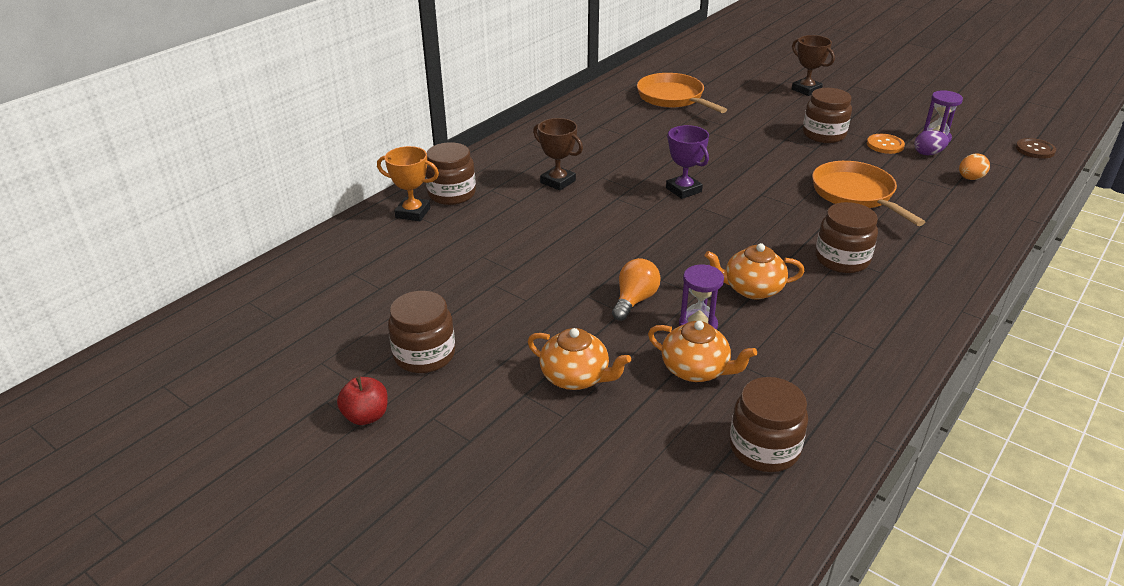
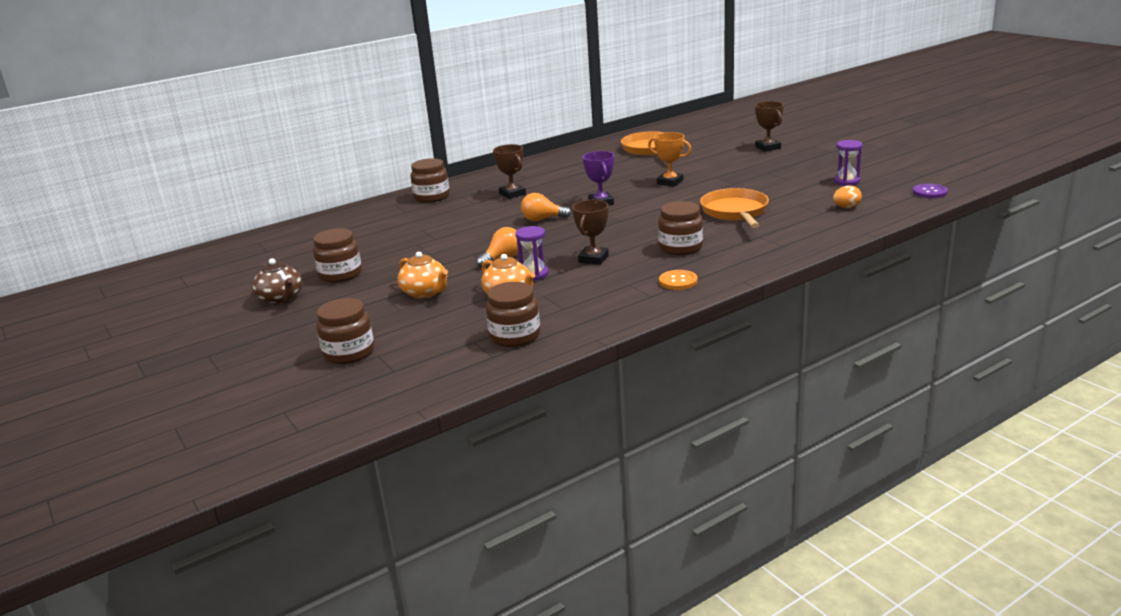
camera: 20 degrees right, 10 degrees down
red apple [337,377,388,425] -> brown teapot [252,258,303,305]
orange trophy [377,146,439,221] -> orange trophy moved to [648,132,691,186]
orange teapot [705,243,805,300] -> brown trophy [572,200,609,265]
brown jar [803,88,852,143] -> brown jar moved to [316,298,374,364]
orange button [867,134,905,154] -> orange button moved to [659,270,698,290]
purple egg [914,130,949,155] -> none
brown button [1016,138,1056,159] -> purple button [913,184,948,198]
none -> orange light bulb [521,193,571,221]

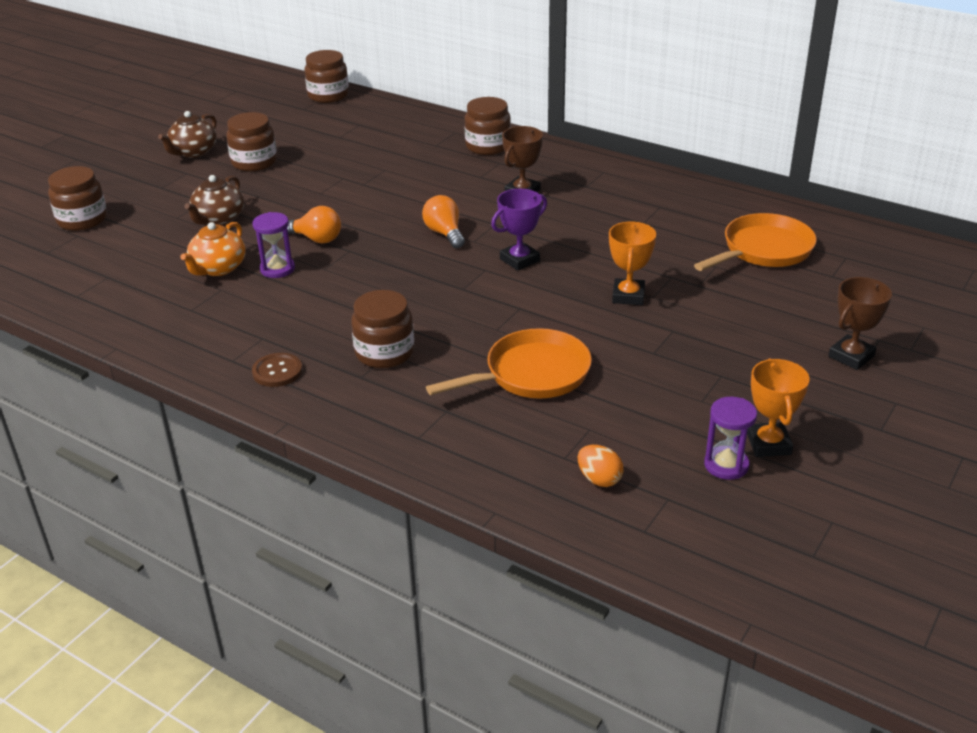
camera: 65 degrees right, 10 degrees up
orange teapot [398,252,448,298] -> brown teapot [184,175,244,225]
brown jar [486,282,540,347] -> brown jar moved to [304,50,349,103]
brown trophy [572,200,609,265] -> none
orange button [659,270,698,290] -> brown button [252,353,302,387]
purple button [913,184,948,198] -> none
none -> orange trophy [747,359,810,457]

